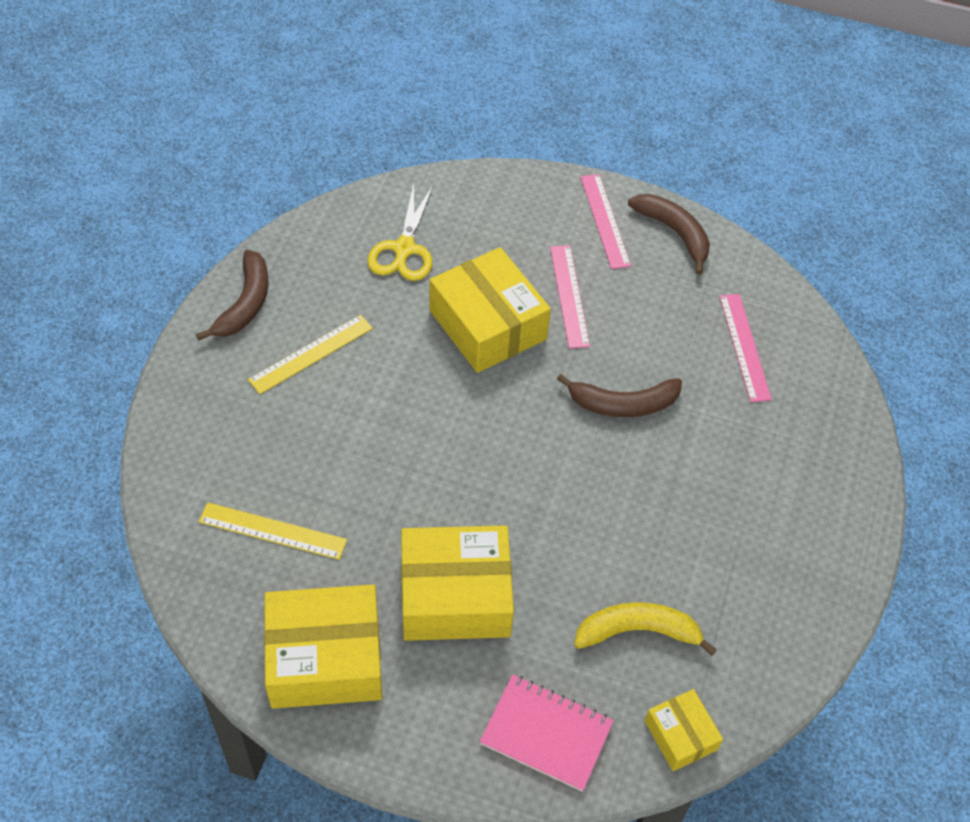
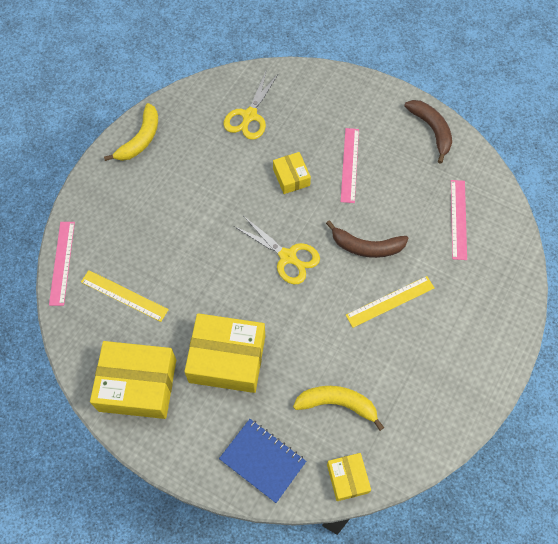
camera: 15 degrees right, 10 degrees up
brown banana [196,250,269,341] -> yellow banana [104,103,158,161]
yellow ruler [248,315,373,394] -> yellow ruler moved to [346,276,434,328]
yellow box [429,247,551,373] -> yellow box [273,152,311,194], size x0.52
pink notebook [480,674,614,792] -> blue notebook [219,419,306,503]
pink ruler [581,174,631,269] -> pink ruler moved to [49,222,75,306]
none -> yellow scissors [234,217,320,284]

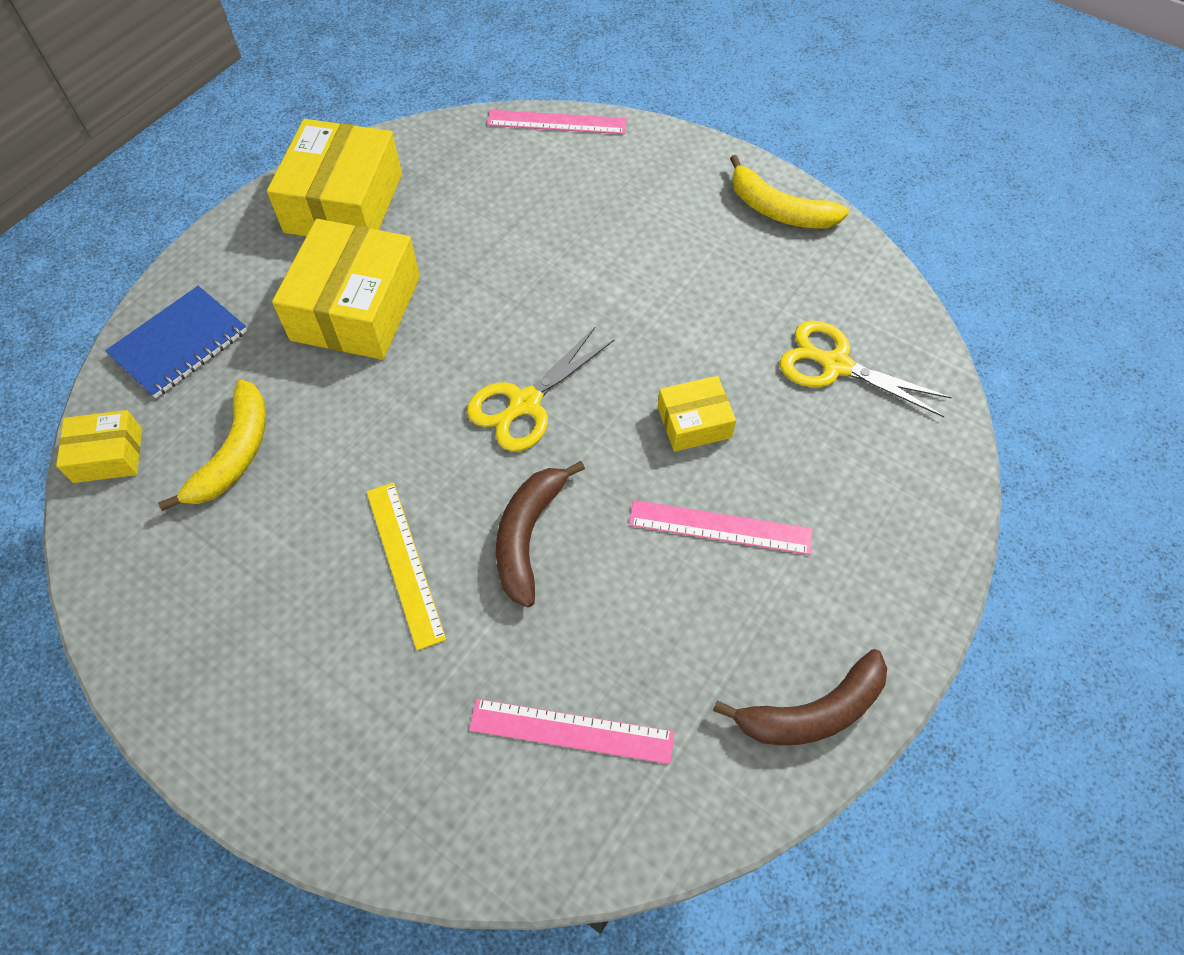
camera: 95 degrees right, 5 degrees down
yellow ruler [81,270,169,322] -> none

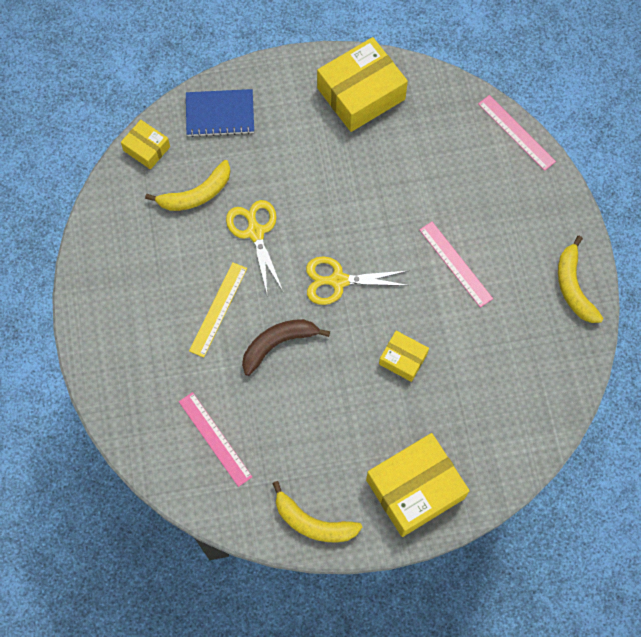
camera: 45 degrees right, 10 degrees up
yellow box [272,219,420,360] -> yellow box moved to [366,433,470,537]
pink ruler [629,500,813,555] -> pink ruler moved to [420,222,493,308]
brown banana [713,649,887,745] -> yellow banana [272,481,362,542]
yellow scissors [780,321,952,417] -> yellow scissors moved to [226,200,284,297]

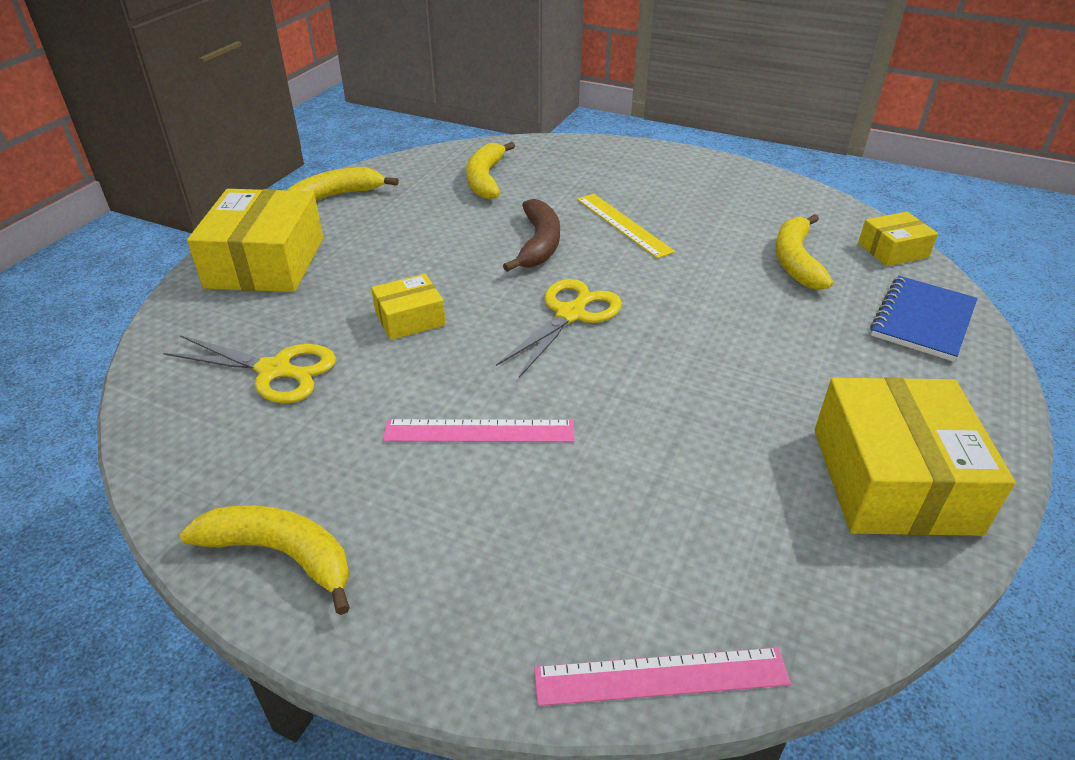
camera: 125 degrees right, 30 degrees down
pink ruler [179,392,252,487] -> yellow banana [466,142,515,199]
yellow scissors [226,200,284,297] -> yellow scissors moved to [163,335,336,403]

